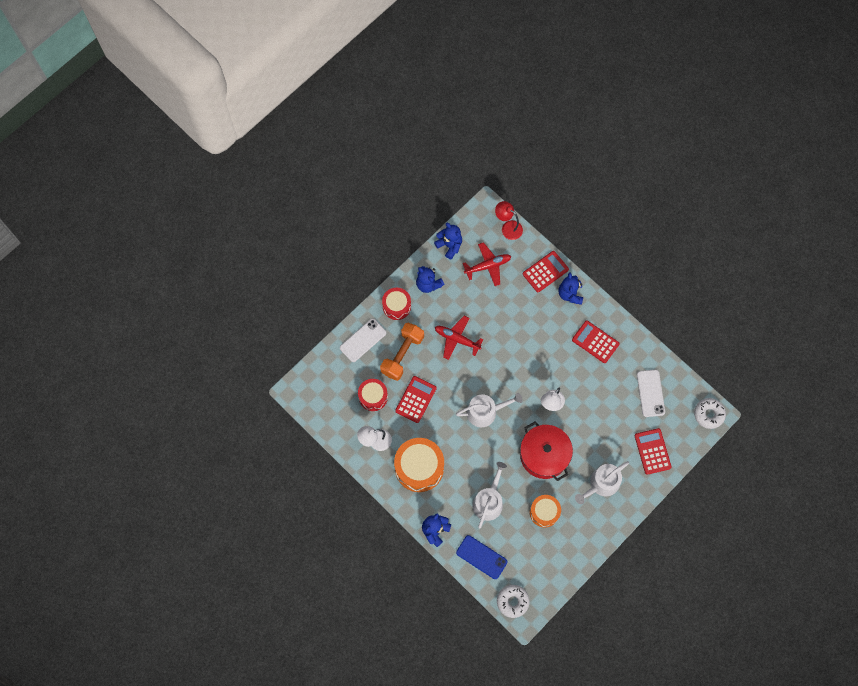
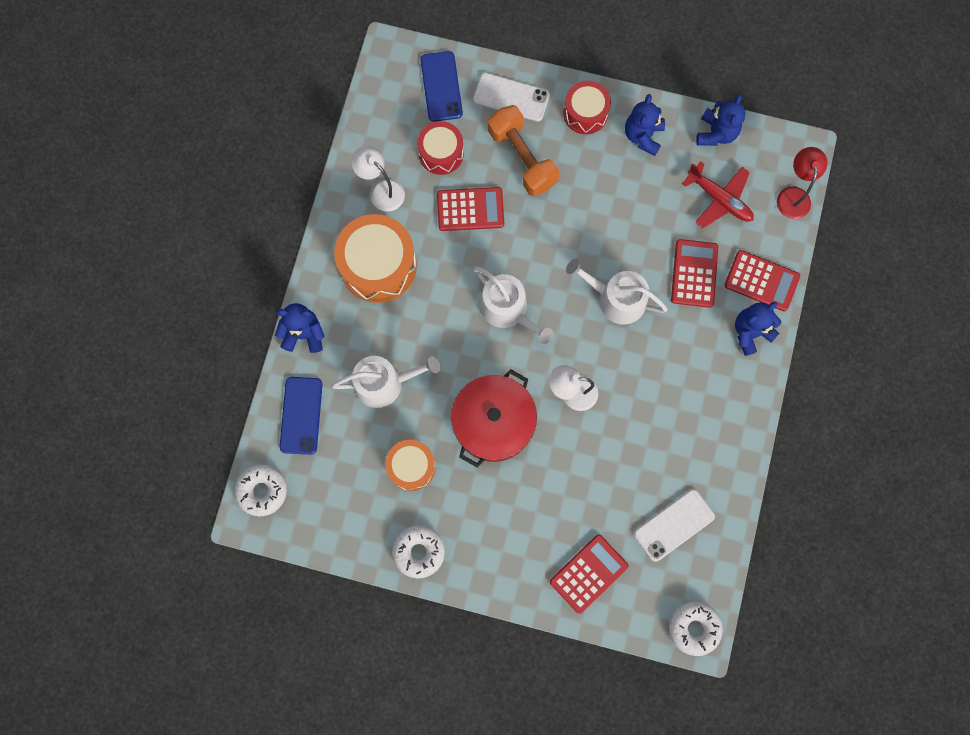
camera: 60 degrees right, 5 degrees up
orange dumbbell [380,323,424,381] -> orange dumbbell turned 60 degrees clockwise [488,105,559,196]
red plane [435,316,483,360] -> none
red calculator [572,320,620,363] -> red calculator moved to [671,239,718,308]
white watering can [575,461,629,504] -> white watering can moved to [566,259,668,325]
none -> white donut [392,525,445,578]
none -> blue phone [420,51,463,122]

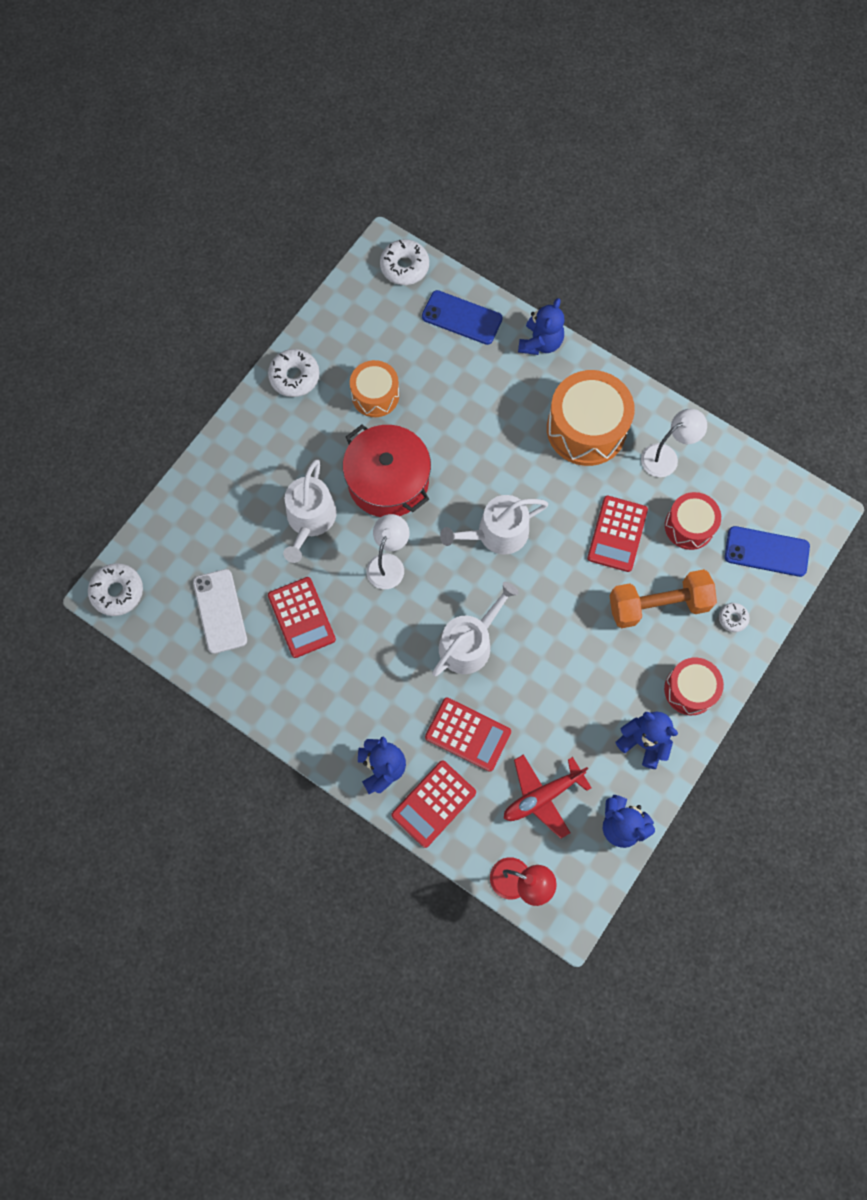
camera: 110 degrees right, 5 degrees down
white watering can [331,356,440,408] -> white watering can moved to [283,459,337,563]
white phone [473,73,550,122] -> white donut [719,603,750,632]
red calculator [550,535,629,614] -> red calculator moved to [268,577,336,658]

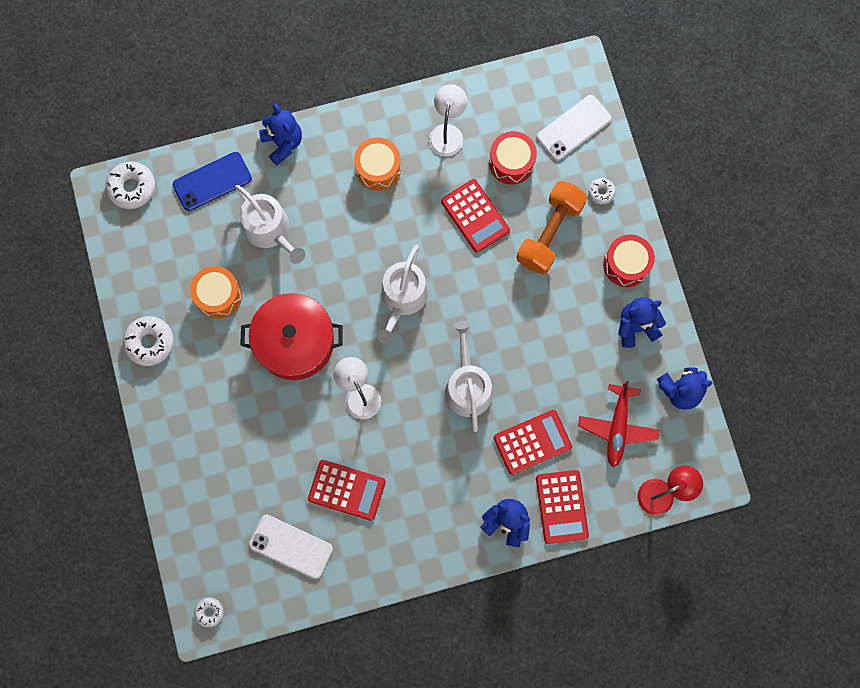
camera: 50 degrees left, 5 degrees up
white donut [88,563,143,616] -> white donut [194,597,224,627], size x0.55
white watering can [283,459,337,563] -> white watering can moved to [235,185,305,264]
orange drum [547,370,635,466] -> orange drum [354,138,401,191], size x0.60
blue phone [725,526,810,577] -> white phone [537,95,612,160]

